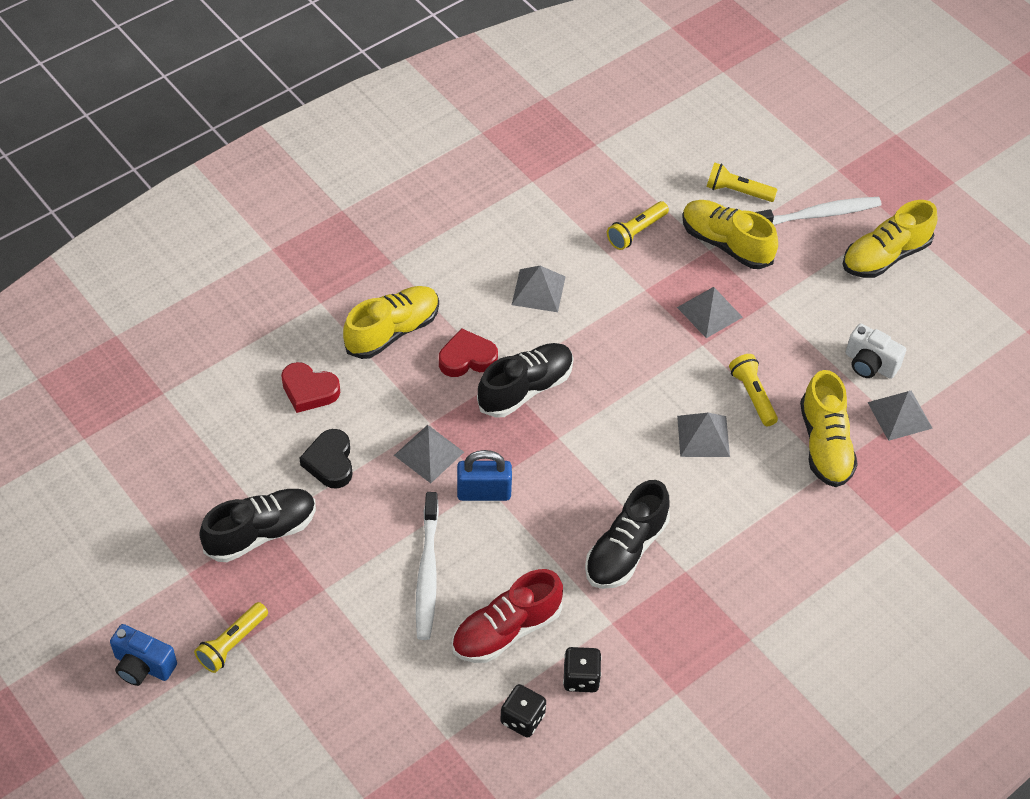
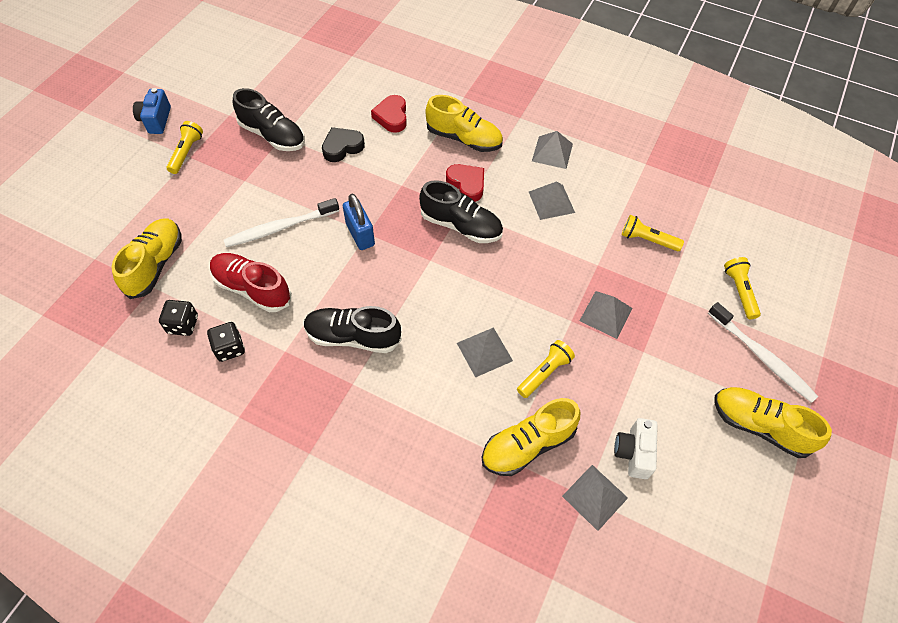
camera: 65 degrees right, 5 degrees up
yellow flashlight [194,602,268,673] -> yellow flashlight turned 90 degrees clockwise [167,121,203,174]
grey pyramid [394,425,464,483] -> grey pyramid moved to [532,131,573,169]
yellow shoe [682,200,778,269] -> yellow shoe moved to [112,218,182,299]

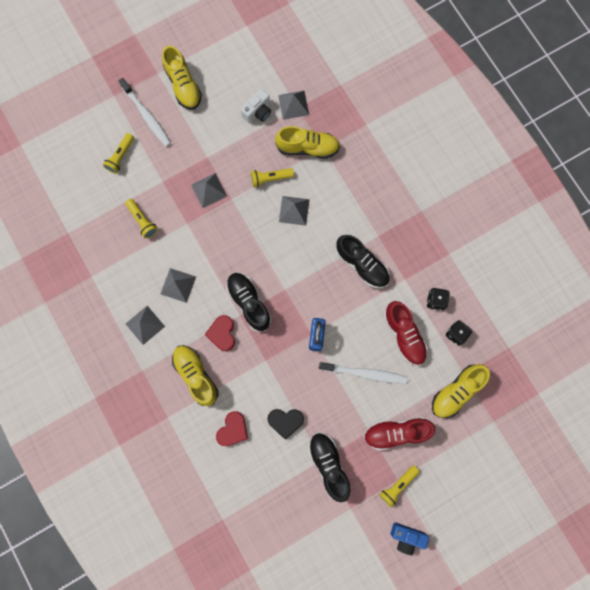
camera: 145 degrees left, 20 degrees up
blue camera [133,88,171,134] -> blue camera turned 75 degrees clockwise [391,523,429,555]
white toothbrush [708,302,818,403] -> white toothbrush turned 150 degrees clockwise [119,78,171,147]
none -> red shoe [363,417,435,451]

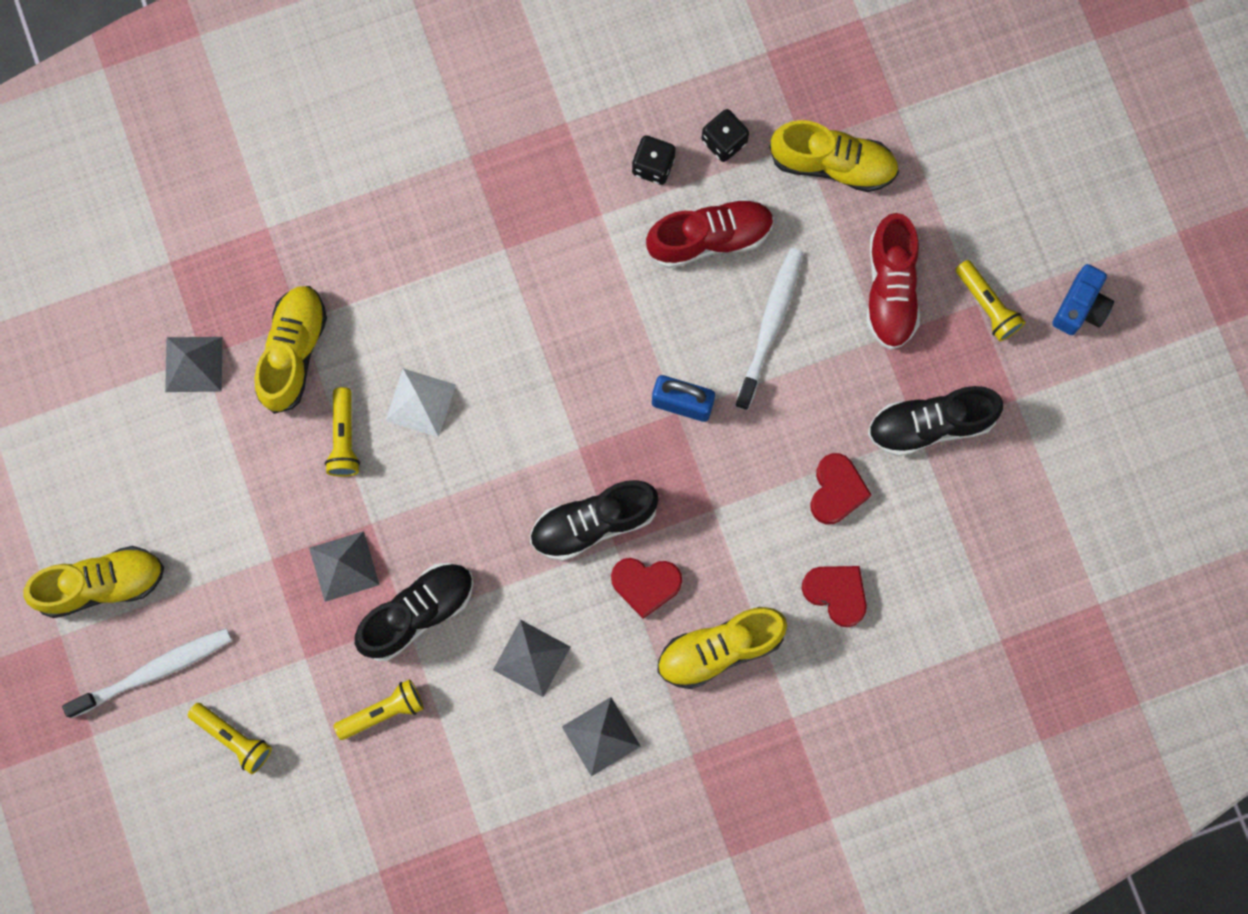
camera: 80 degrees left, 0 degrees up
white camera [241,89,271,123] -> none
black heart [267,409,304,440] -> red heart [810,453,872,524]
grey pyramid [279,196,310,226] -> white pyramid [385,368,456,437]
black shoe [336,235,390,288] -> black shoe moved to [355,563,474,661]
yellow shoe [432,364,490,418] -> yellow shoe turned 45 degrees counterclockwise [769,120,899,192]

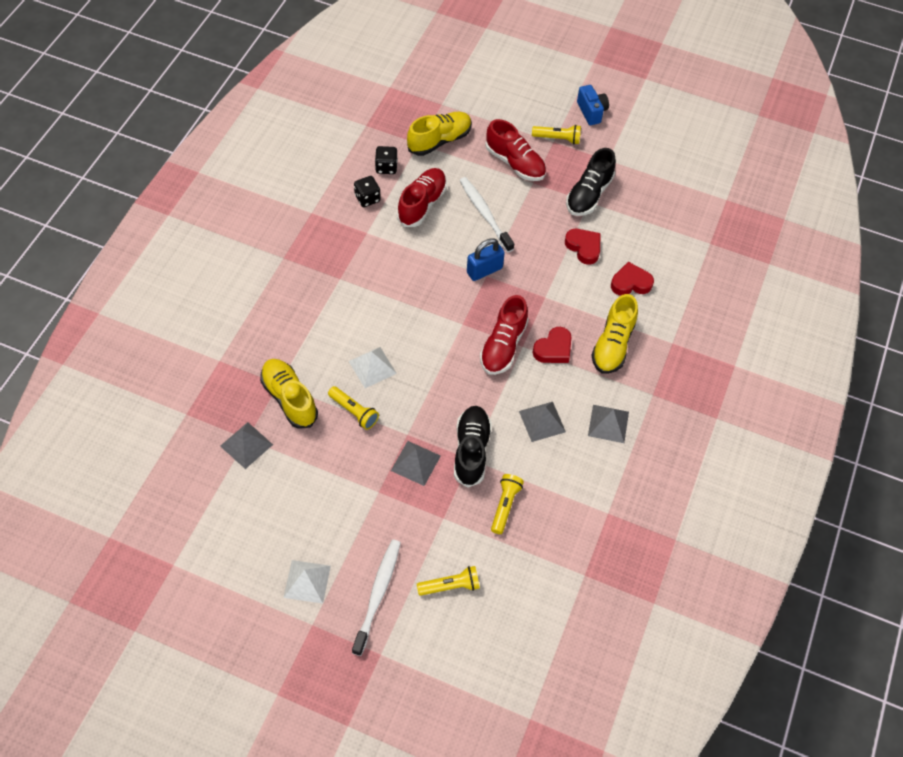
camera: 50 degrees left, 20 degrees down
yellow shoe [24,546,164,618] -> white pyramid [283,560,331,604]
black shoe [530,480,658,561] -> red shoe [480,295,529,375]

